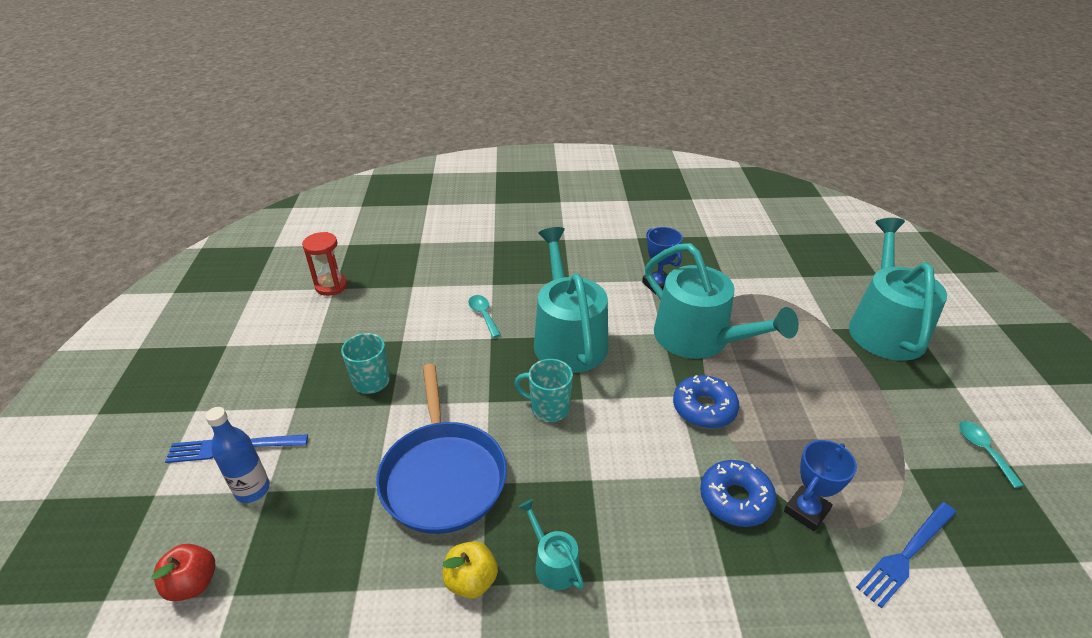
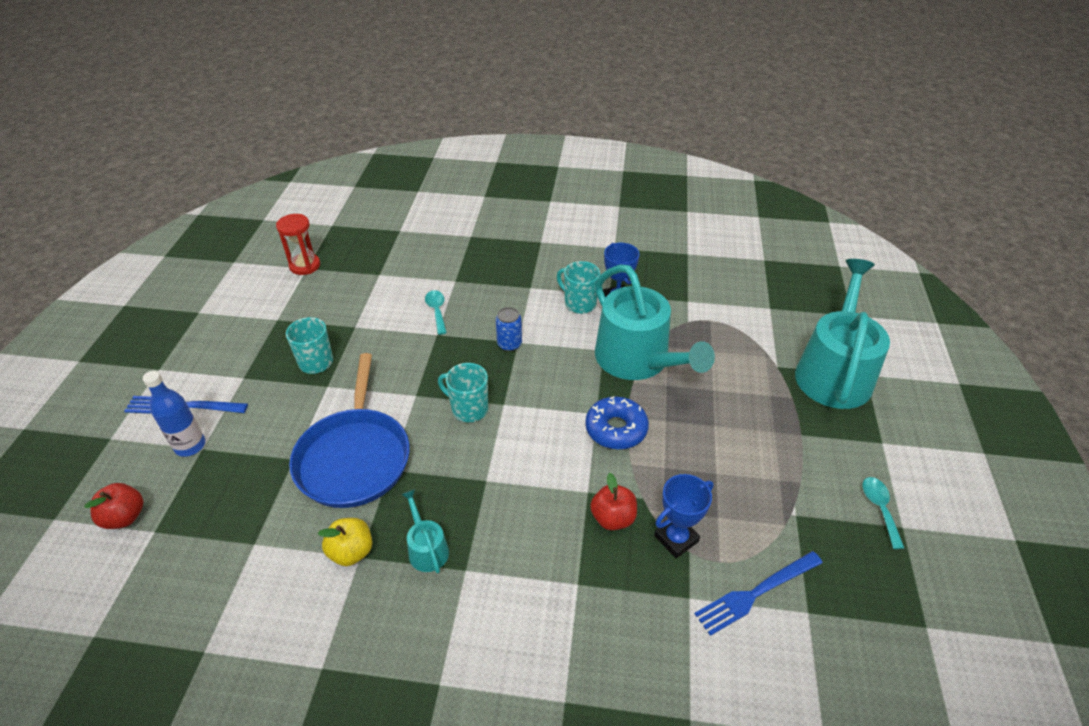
camera: 10 degrees right, 5 degrees up
turquoise watering can [534,227,608,373] -> blue can [496,307,522,351]
blue donut [700,460,777,527] -> red apple [590,473,637,530]
none -> turquoise mug [557,261,600,314]

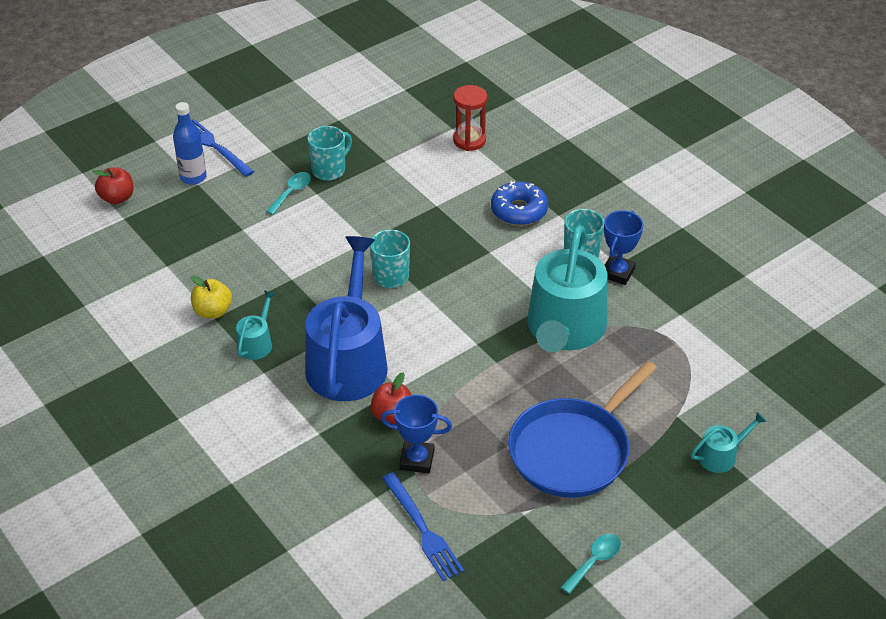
camera: 45 degrees right, 0 degrees up
red hourglass [276,214,320,275] -> red hourglass moved to [453,85,487,151]
blue pan [289,353,410,508] -> blue pan moved to [508,361,657,498]
turquoise spoon [425,290,447,335] -> turquoise spoon moved to [266,172,311,215]
blue can [496,307,522,351] -> none
blue donut [585,396,649,450] -> blue donut moved to [491,181,548,226]
blue fork [694,551,823,636] -> blue fork turned 135 degrees counterclockwise [382,472,465,581]
turquoise watering can [795,259,890,409] -> turquoise watering can [691,412,767,473], size x0.43
none -> blue watering can [305,236,388,401]

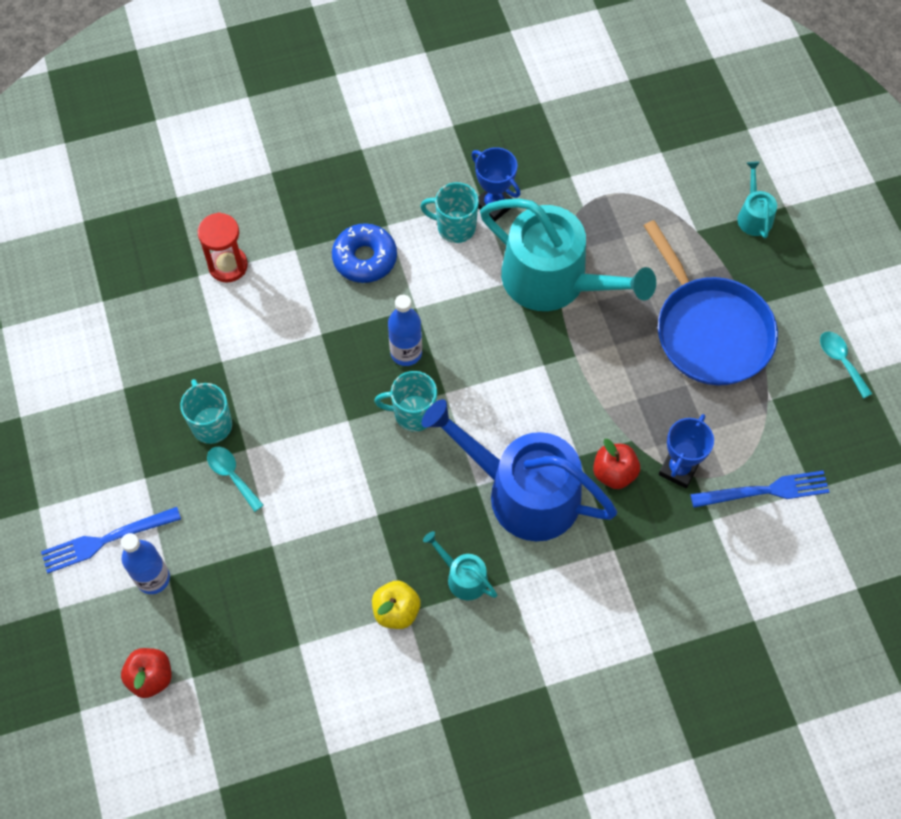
camera: 70 degrees left, 20 degrees up
none -> blue bottle [388,295,422,366]

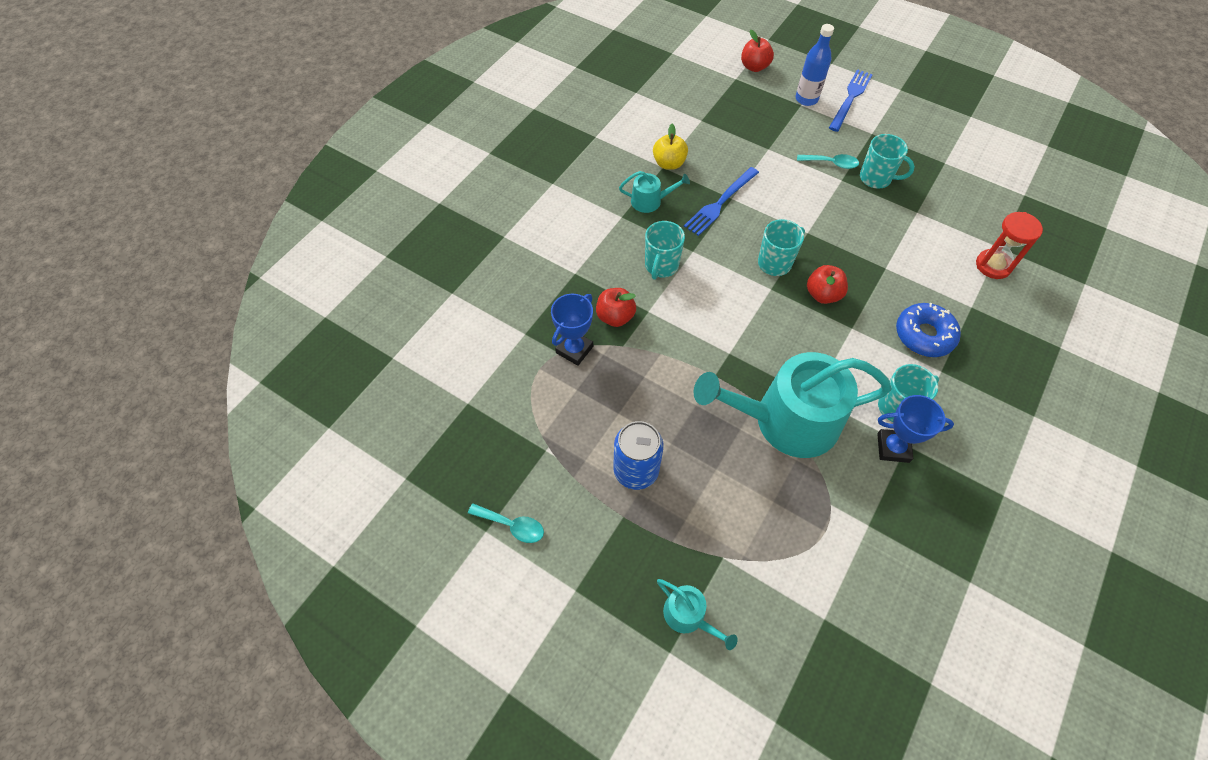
camera: 140 degrees right, 5 degrees down
blue bottle [388,295,422,366] -> red apple [807,265,848,304]
blue watering can [422,399,617,541] -> turquoise mug [645,221,685,280]
blue pan [644,220,778,386] -> blue can [613,421,664,490]
blue trophy [659,414,714,488] -> blue trophy turned 45 degrees clockwise [551,294,593,366]
blue fork [690,471,829,508] -> blue fork moved to [684,167,759,236]

